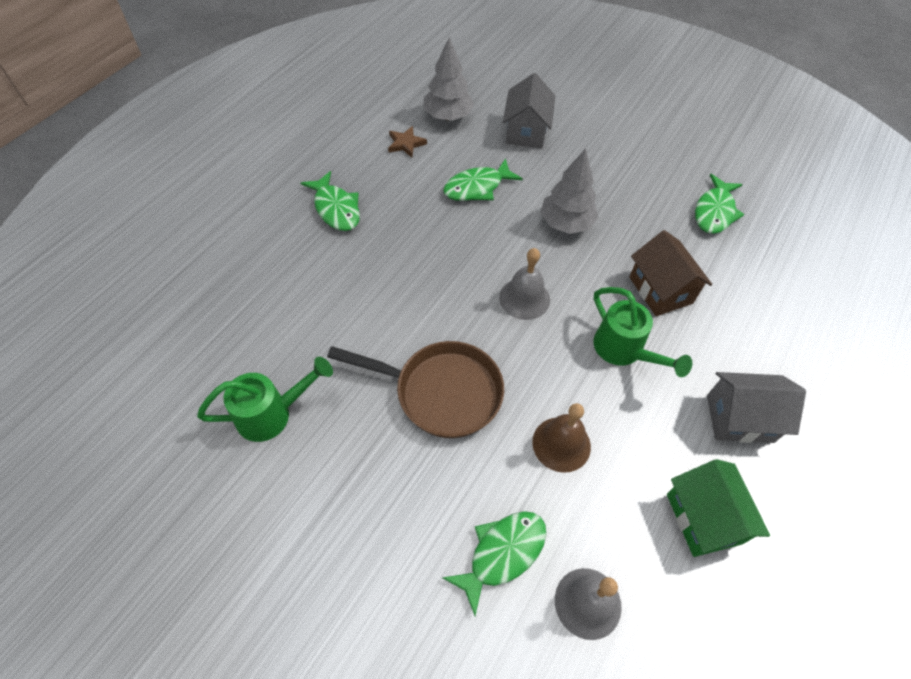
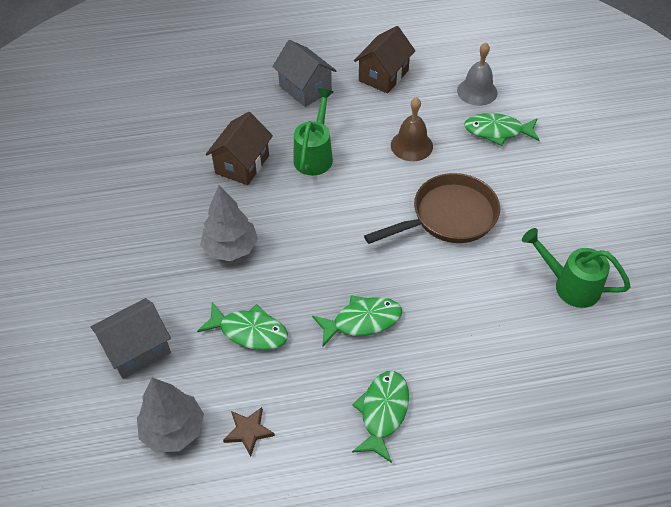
camera: 130 degrees left, 5 degrees down
brown pan [327,341,504,438] -> brown pan turned 90 degrees clockwise [364,173,500,244]
grey bell [499,248,550,320] -> none
green house [667,459,770,557] -> brown house [354,26,415,93]
green fish [695,174,745,234] -> green fish moved to [312,295,402,346]

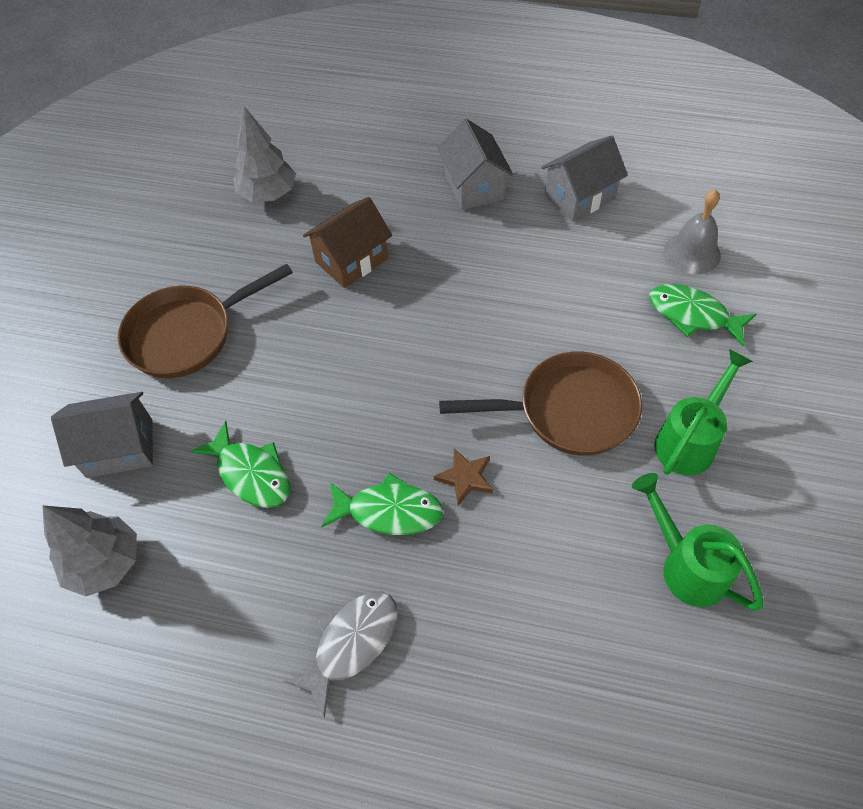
camera: 25 degrees right, 5 degrees up
grey tree [200,186,258,261] -> grey tree moved to [233,106,296,202]
brown star [223,407,275,456] -> brown star moved to [434,448,493,506]
green watering can [293,88,334,176] -> green watering can moved to [654,349,753,475]
green fish [352,371,409,463] -> grey fish [284,591,398,718]
brown house [354,26,415,93] -> grey house [541,136,628,222]
brown bell [391,97,433,161] -> none
none -> brown pan [118,264,293,378]

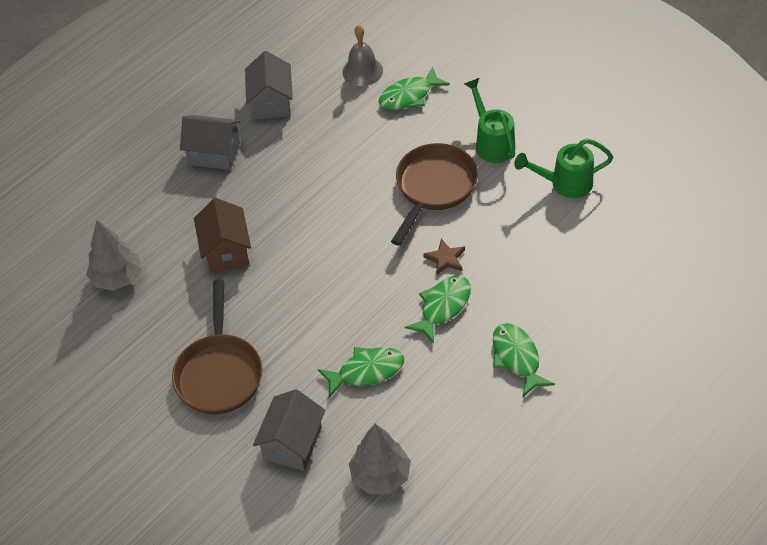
camera: 60 degrees left, 5 degrees down
grey fish [284,591,398,718] -> green fish [493,323,555,398]

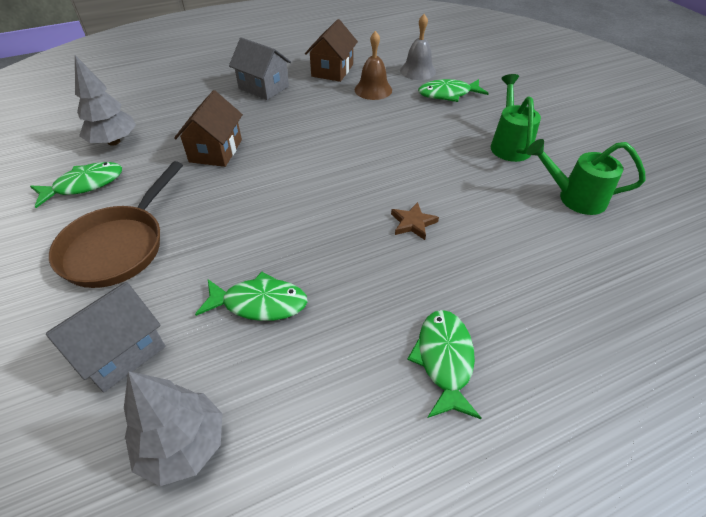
camera: 20 degrees right, 5 degrees down
grey house [245,51,293,120] -> brown house [305,19,358,82]
brown pan [391,143,478,246] -> none
green fish [405,275,471,344] -> green fish moved to [30,162,122,208]
none -> brown bell [355,31,392,100]

